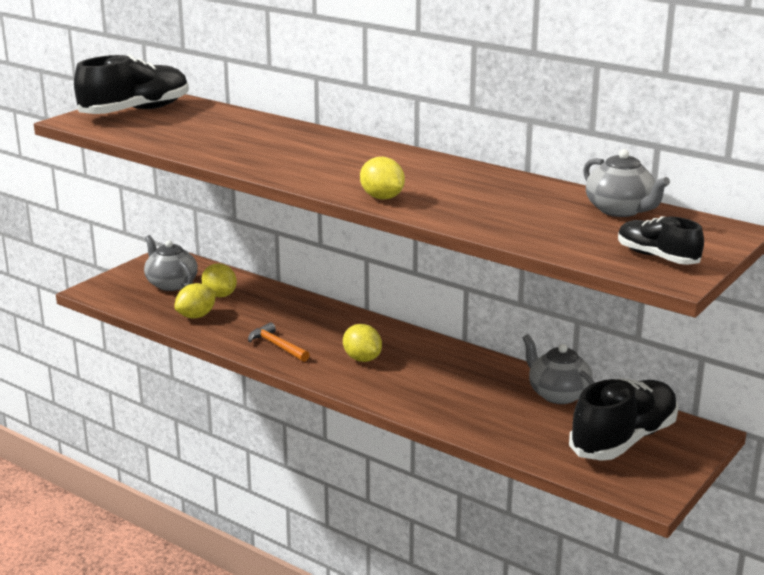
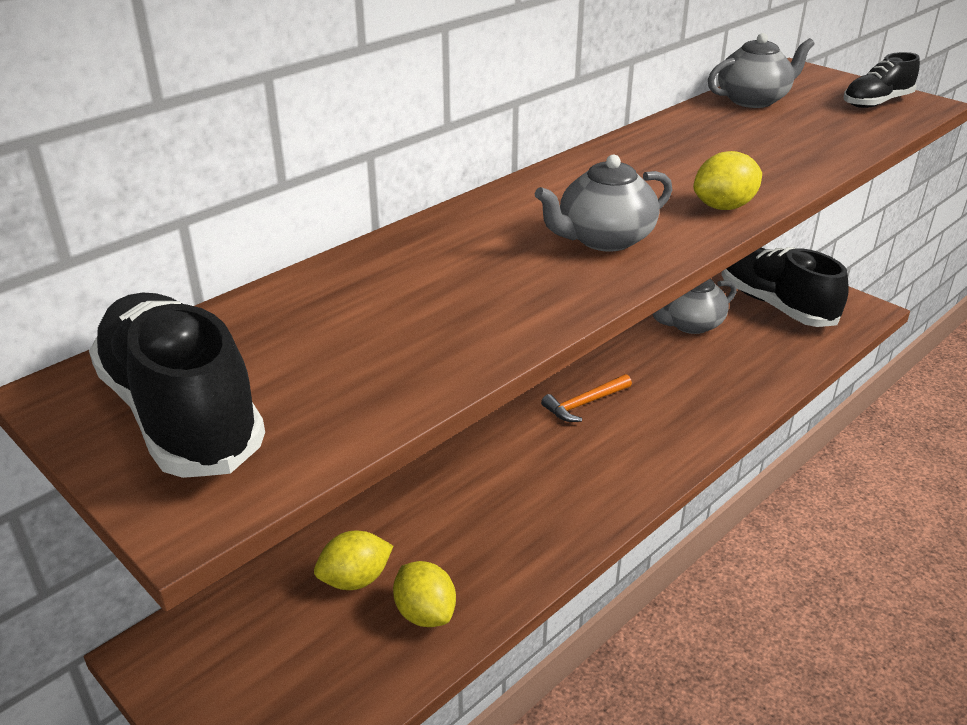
camera: 80 degrees left, 10 degrees up
grey teapot [144,235,198,291] -> grey teapot moved to [535,155,672,252]
orange hammer [248,322,310,362] -> orange hammer moved to [541,374,632,422]
yellow lemon [343,324,382,362] -> none

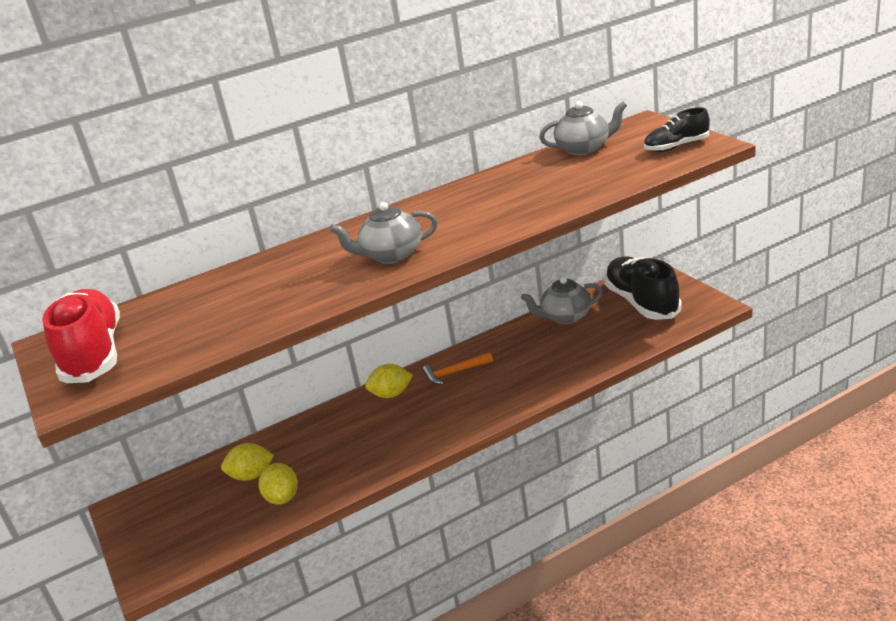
camera: 20 degrees right, 5 degrees down
black shoe [89,293,265,478] -> red shoe [42,289,120,383]
yellow lemon [693,151,762,210] -> yellow lemon moved to [365,364,413,398]

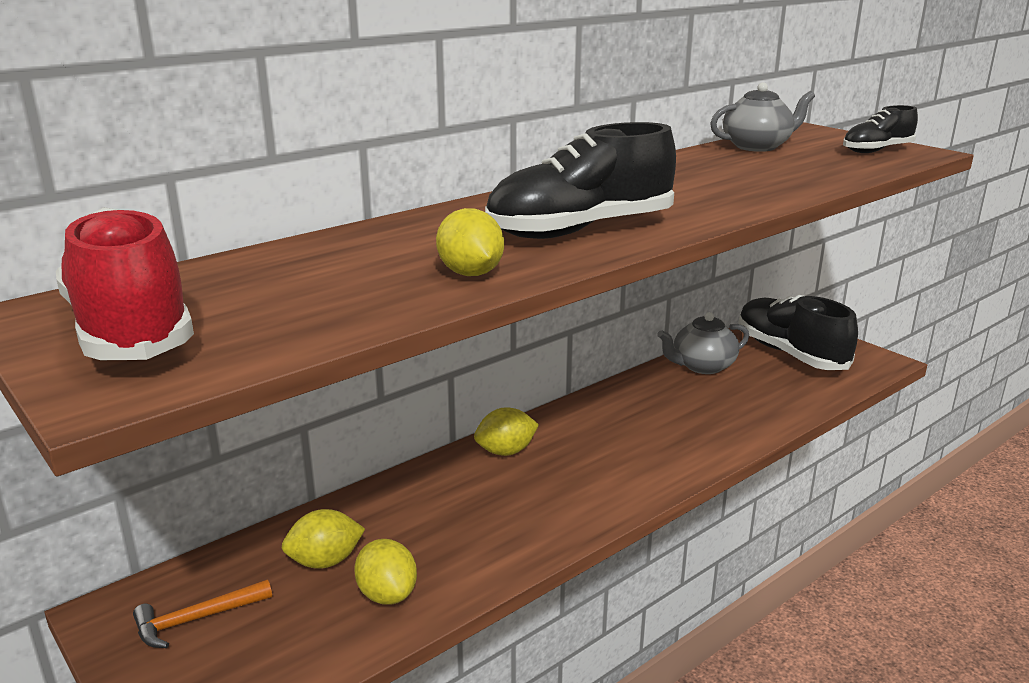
camera: 15 degrees left, 5 degrees down
grey teapot [330,202,438,264] -> black shoe [485,122,676,239]
orange hammer [422,352,493,385] -> orange hammer moved to [133,579,272,648]
none -> yellow lemon [436,208,504,276]

